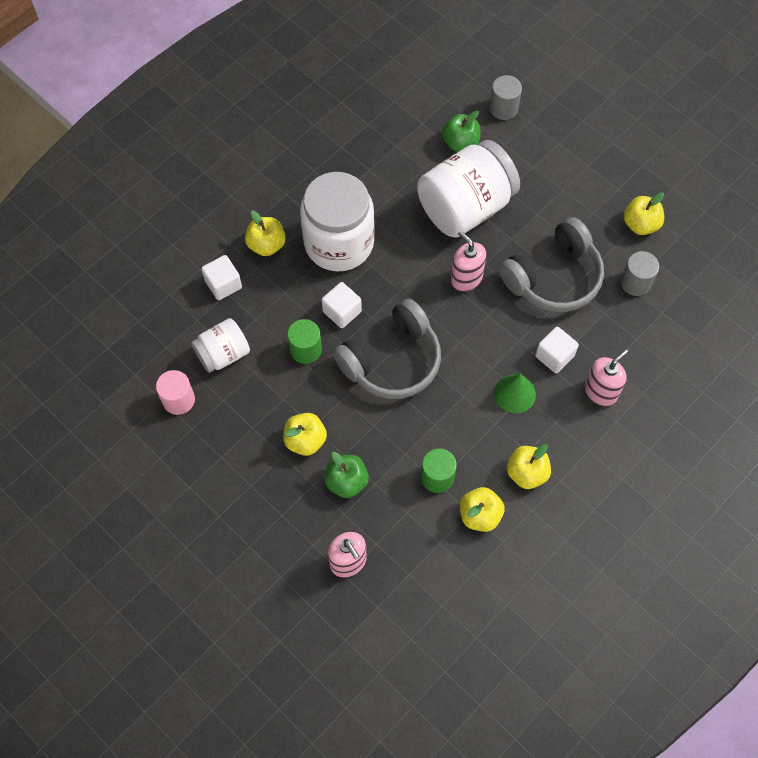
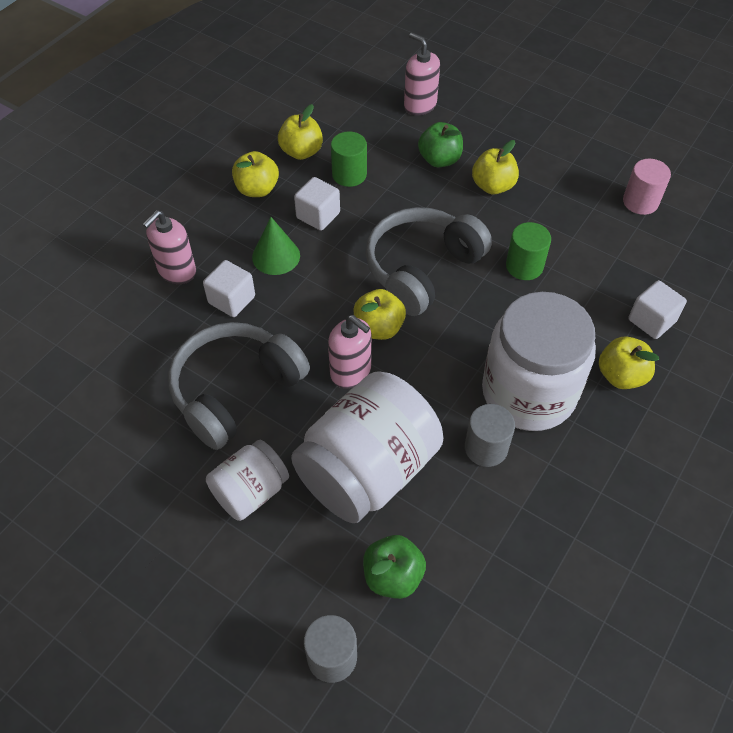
camera: 170 degrees right, 10 degrees down
white jar [191,318,250,373] -> white jar moved to [206,440,289,521]
white cube [322,282,362,328] -> white cube moved to [294,177,340,230]
grey cylinder [620,251,659,296] -> grey cylinder moved to [465,404,515,467]
yellow apple [624,192,664,235] -> yellow apple moved to [353,289,406,340]

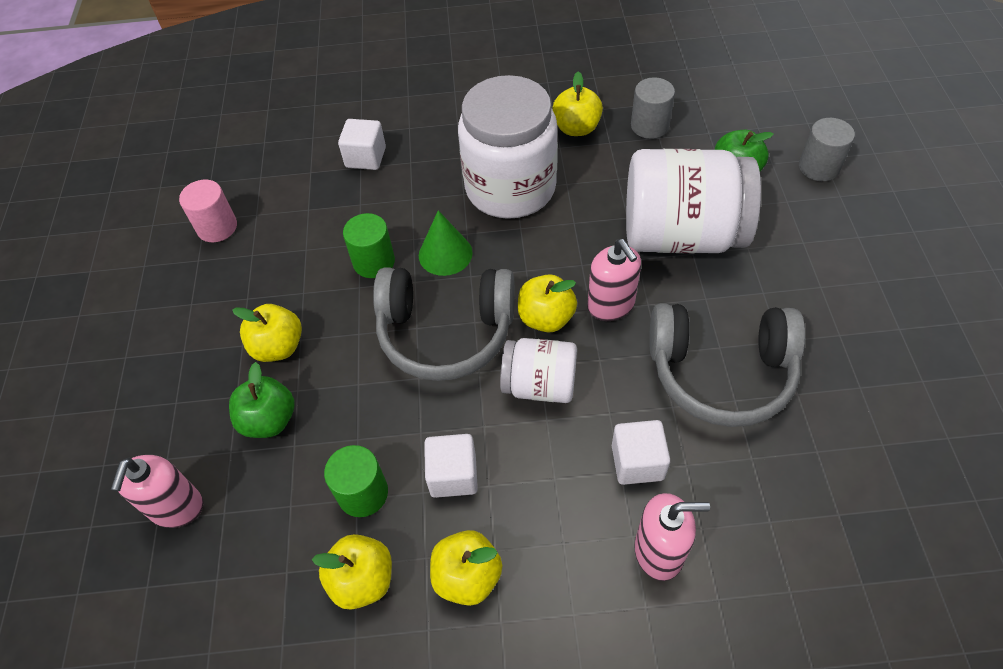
camera: 125 degrees left, 0 degrees up
white jar [206,440,289,521] -> white jar moved to [500,338,577,403]
green cone [252,217,300,275] -> green cone moved to [419,210,473,276]
pink soap dispenser [328,315,371,388] -> pink soap dispenser turned 150 degrees clockwise [587,239,641,321]
grey cylinder [465,404,515,467] -> grey cylinder moved to [631,78,675,139]
yellow apple [599,337,659,389] -> yellow apple moved to [552,72,603,136]

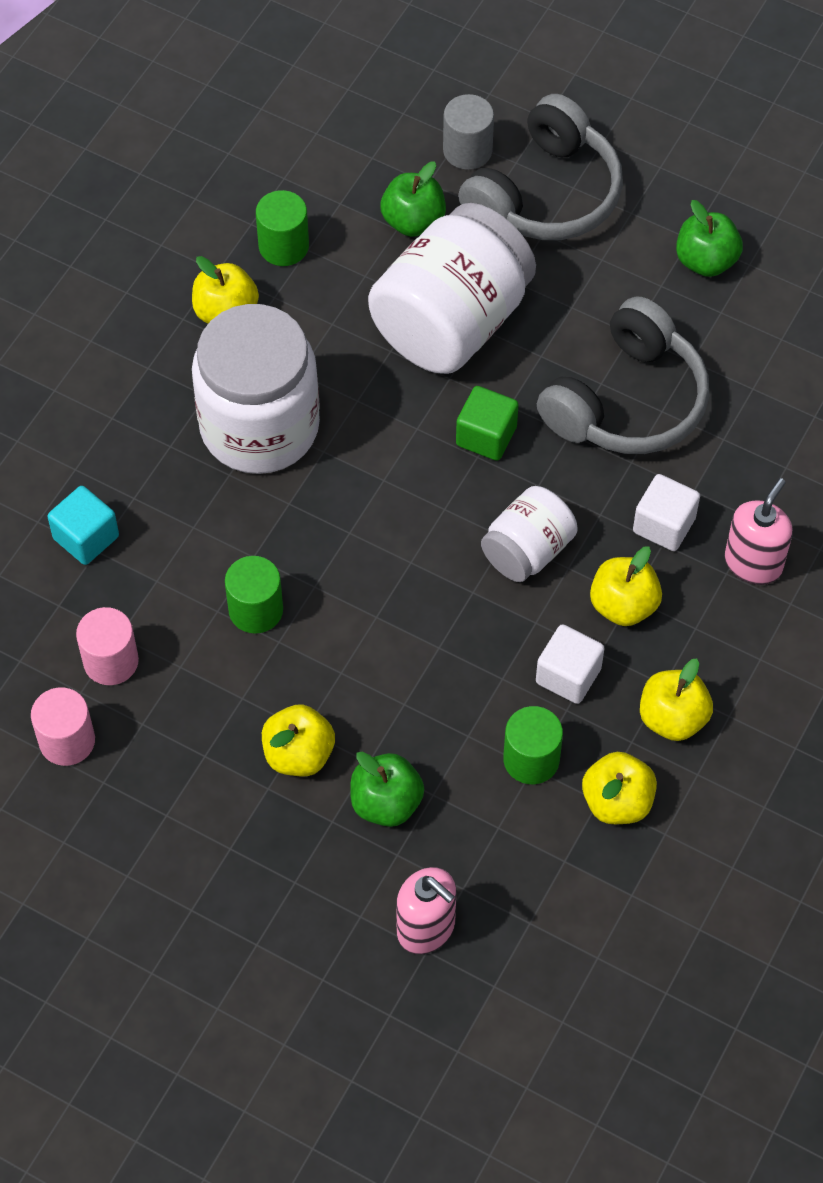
camera: 60 degrees left, 5 degrees up
white cube [338,119,386,170] -> turquoise cube [47,486,119,565]
grey headphones [373,268,515,381] -> grey headphones moved to [458,94,623,240]
green cone [419,210,473,276] -> none
yellow apple [518,274,577,332] -> yellow apple moved to [590,546,662,626]
pink soap dispenser [587,239,641,321] -> green cube [456,386,519,461]
grey cylinder [631,78,675,139] -> green cylinder [256,190,309,266]
none -> pink cylinder [76,607,139,685]
none -> green apple [676,200,743,277]

